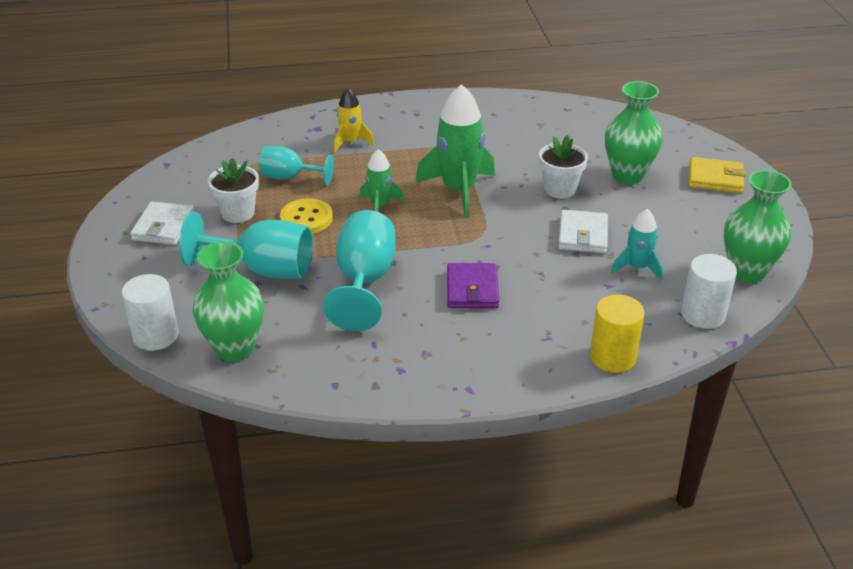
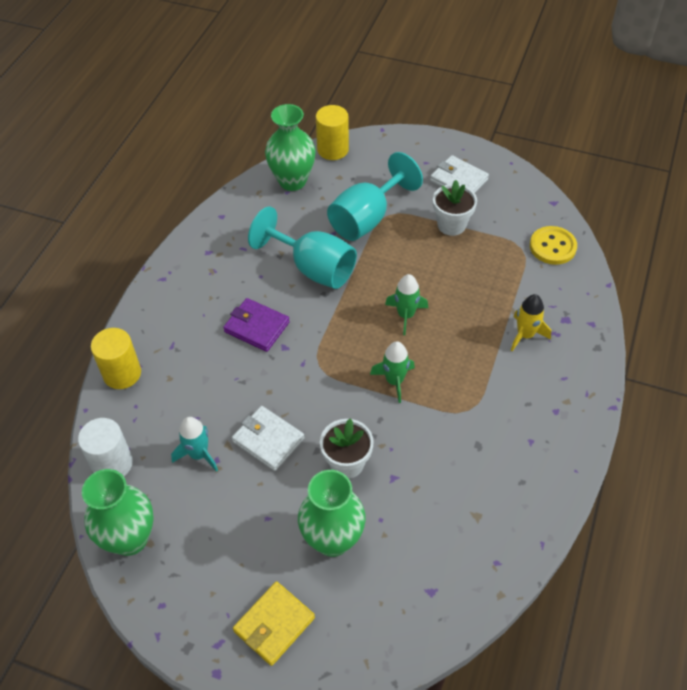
camera: 120 degrees right, 15 degrees up
white cylinder [122,274,178,351] -> yellow cylinder [316,105,349,160]
turquoise goblet [259,146,334,185] -> none
yellow button [280,198,333,234] -> yellow button moved to [530,226,577,265]
green rocket [416,84,495,218] -> green rocket [370,341,415,403], size x0.55

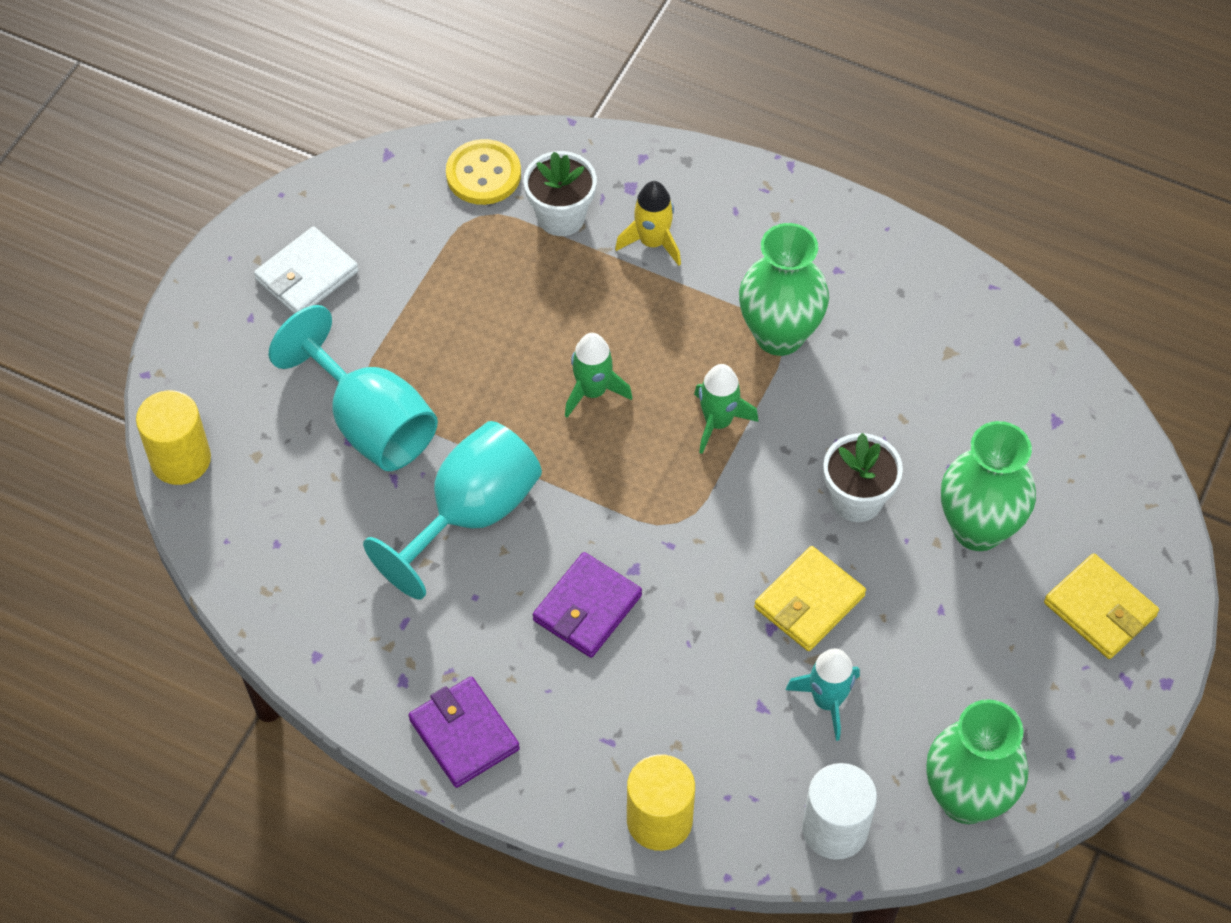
camera: 85 degrees left, 5 degrees up
white wallet [232,406,304,471] -> yellow wallet [754,546,866,651]
green vase [265,104,316,191] -> green vase moved to [739,223,829,356]
white flower pot [433,180,477,236] -> white flower pot moved to [524,151,597,236]
none -> purple wallet [408,677,520,788]

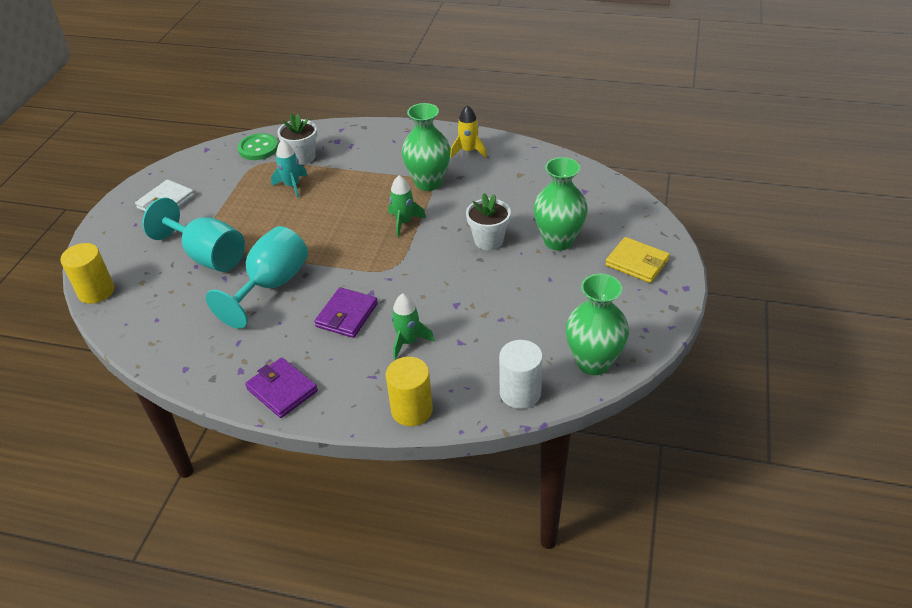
camera: 10 degrees left, 15 degrees down
yellow button [446,139,521,205] -> green button [238,133,278,160]
green rocket [565,333,633,418] -> green rocket moved to [391,293,435,359]
yellow rocket [615,181,681,266] -> yellow rocket moved to [450,105,487,158]
yellow wallet [754,546,866,651] -> none
turquoise rocket [786,648,860,741] -> turquoise rocket moved to [271,140,308,198]

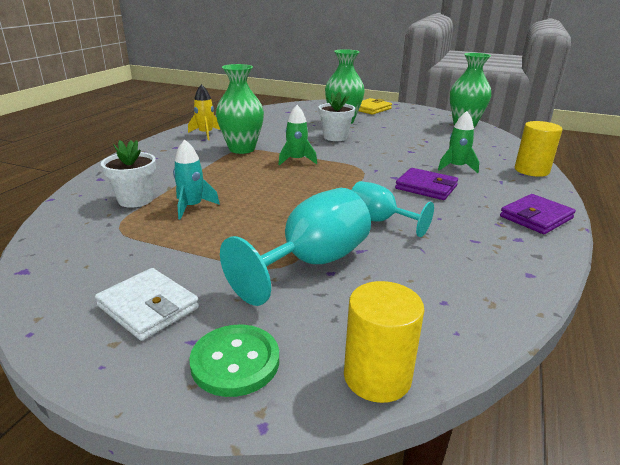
camera: 85 degrees left, 15 degrees down
turquoise goblet [206,226,308,329] -> turquoise goblet [352,181,434,237], size x0.64
green button [238,133,278,160] -> green button moved to [189,325,279,397]
white cylinder [499,340,543,409] -> none

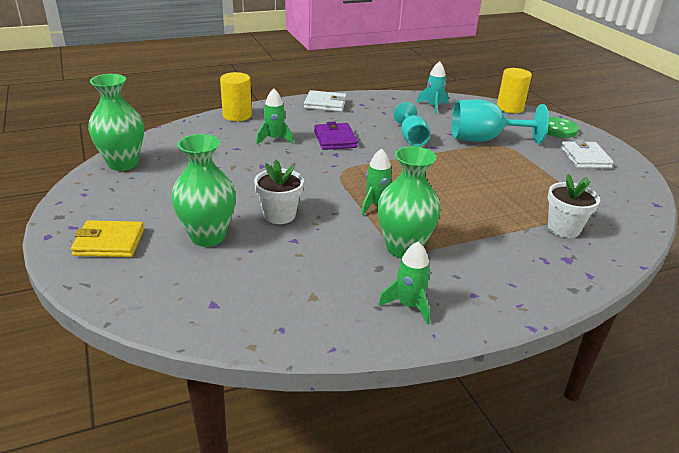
camera: 135 degrees left, 5 degrees up
turquoise rocket [173,140,220,220] -> turquoise rocket moved to [417,61,449,115]
yellow rocket [188,84,220,140] -> green rocket [378,242,431,325]
purple wallet [500,194,576,234] -> white wallet [304,90,347,112]

